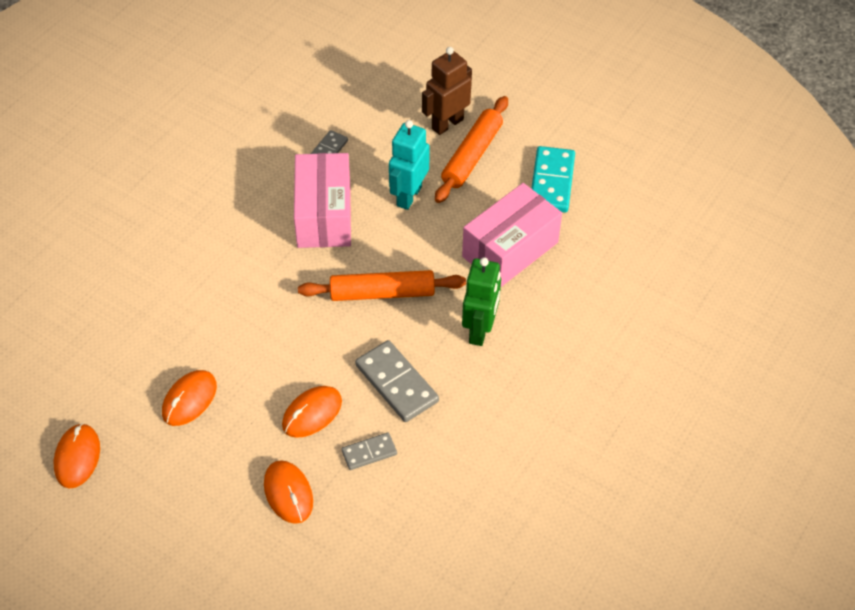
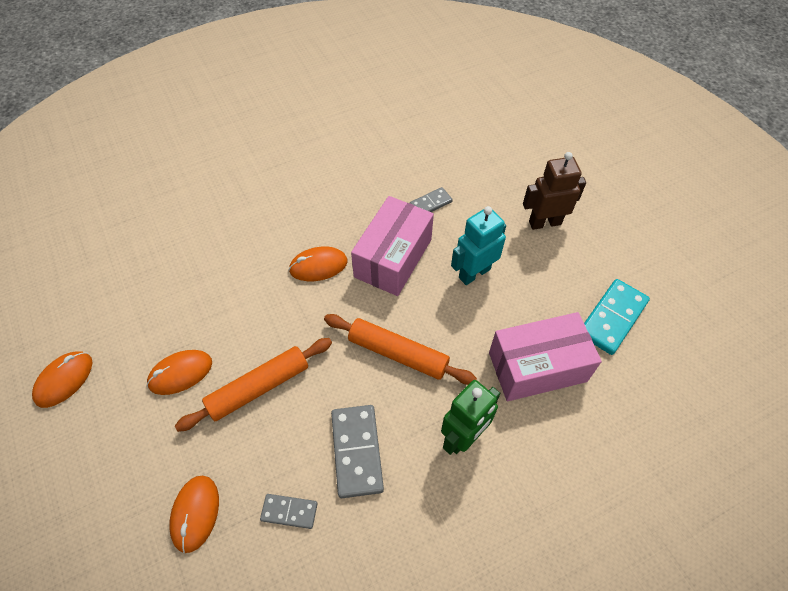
camera: 30 degrees right, 5 degrees up
orange mouse [282,386,342,438] -> orange mouse moved to [289,246,347,281]
orange rolling pin [435,96,508,203] -> orange rolling pin moved to [175,338,332,432]

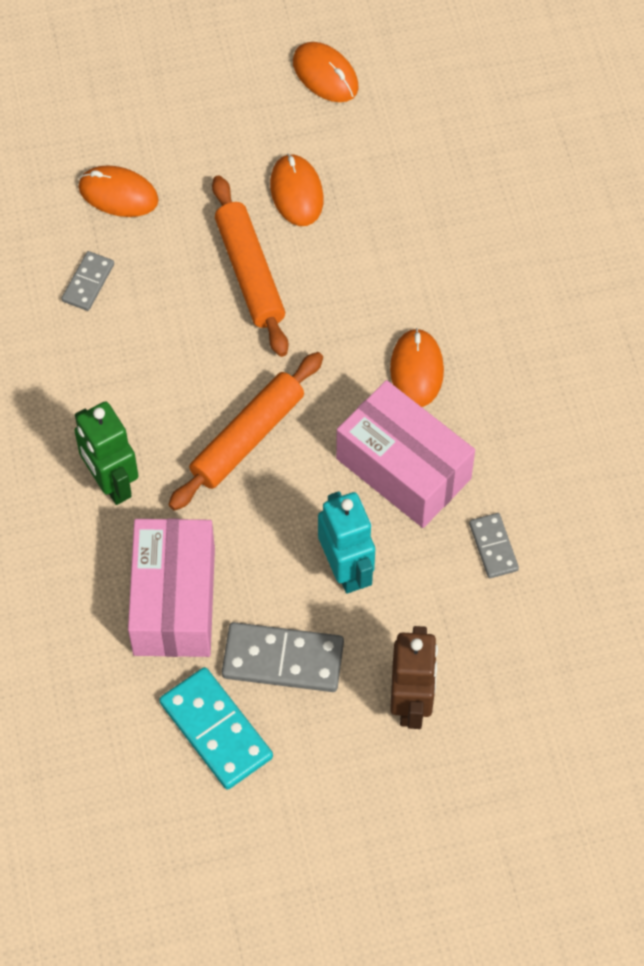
camera: 105 degrees right, 5 degrees up
grey domino [331,405,384,498] -> grey domino moved to [222,622,344,692]

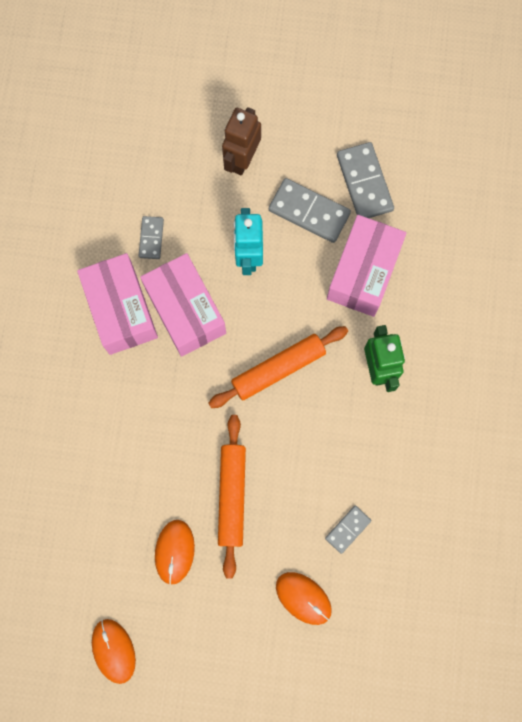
camera: 160 degrees left, 15 degrees up
turquoise domino [159,667,273,790] -> grey domino [337,142,394,218]
orange mouse [390,328,444,407] -> none
none -> pink box [77,253,158,355]

